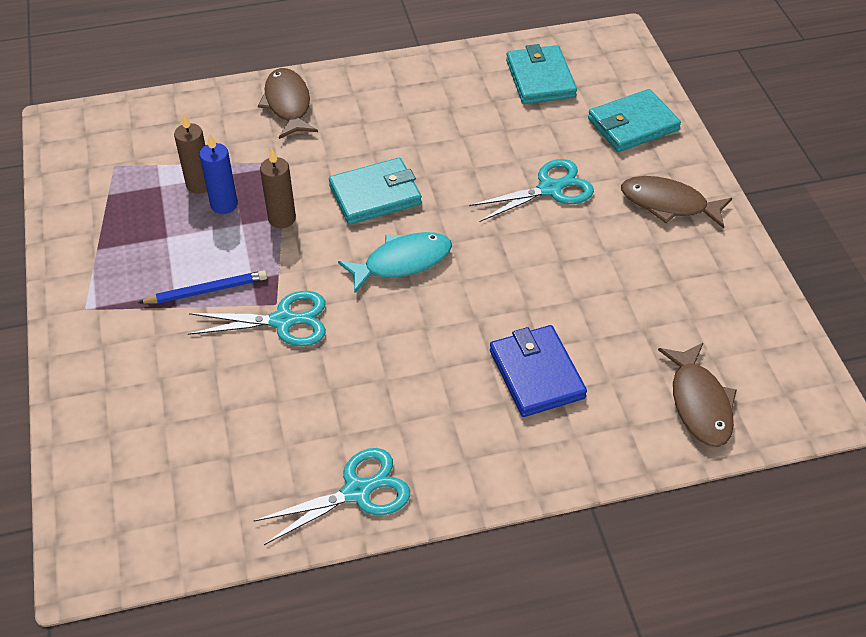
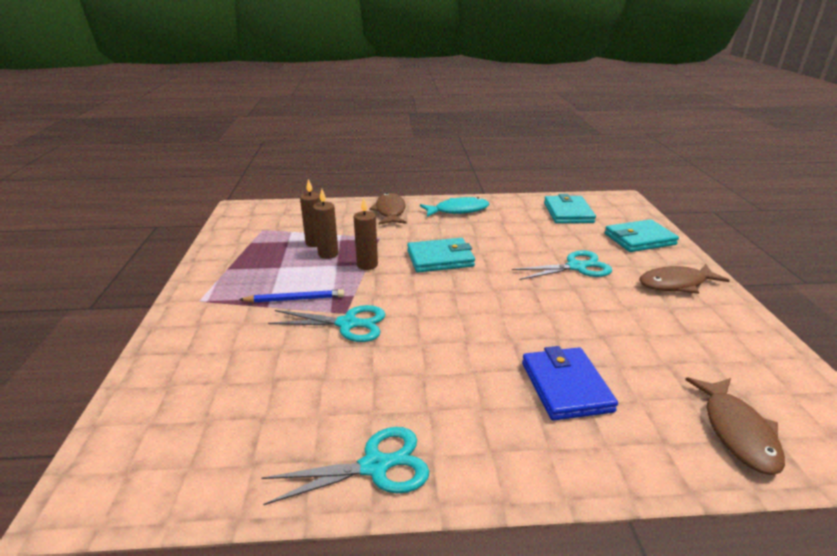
camera: 10 degrees right, 20 degrees down
blue candle [199,134,238,214] -> brown candle [313,189,338,259]
turquoise fish [338,232,452,293] -> turquoise fish moved to [420,197,489,217]
brown fish [621,176,732,228] -> brown fish turned 45 degrees counterclockwise [639,264,730,294]

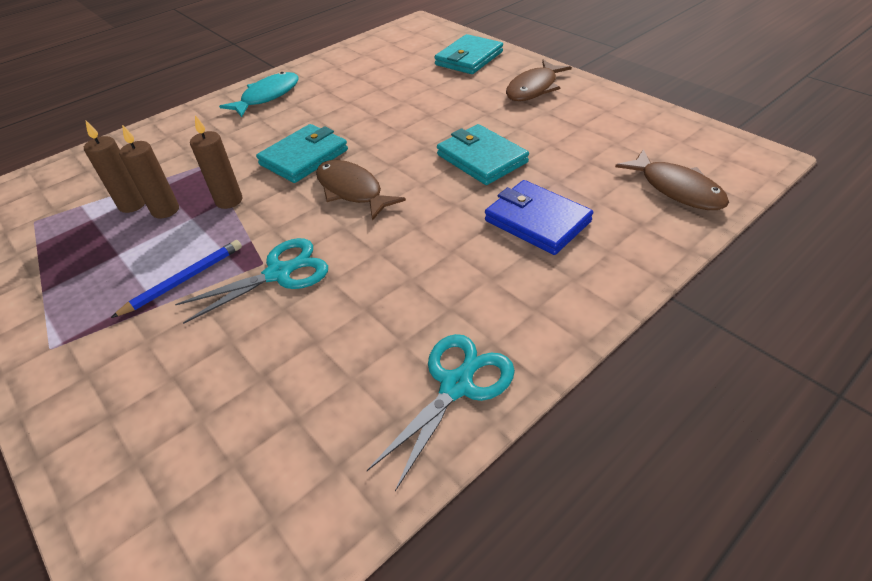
camera: 35 degrees left, 15 degrees up
brown fish [369,193,407,225] -> brown fish moved to [316,160,406,221]
turquoise scissors [512,250,612,280] -> none
turquoise wallet [544,194,596,224] -> turquoise wallet moved to [437,124,529,185]

